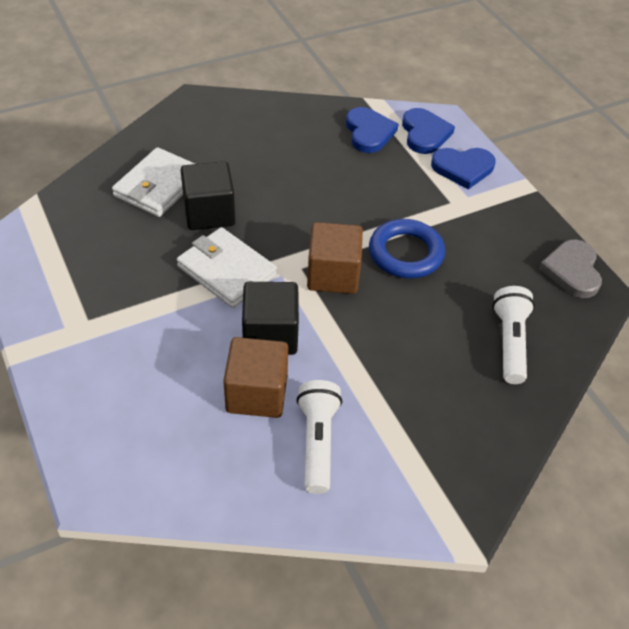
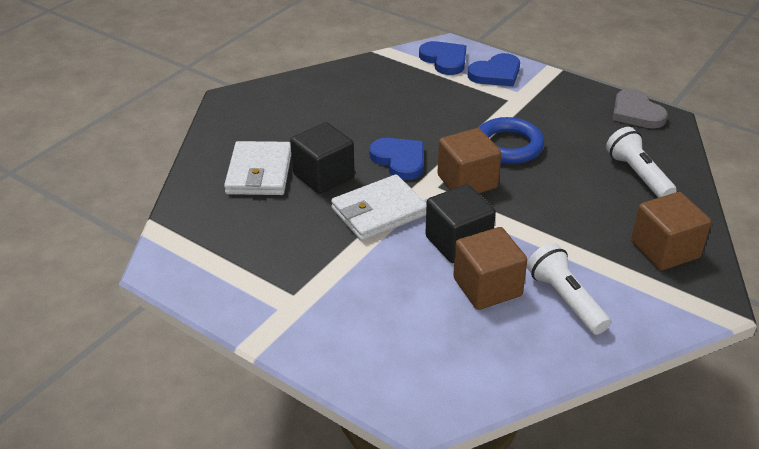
camera: 25 degrees left, 10 degrees down
white wallet [177,227,277,308] -> white wallet turned 45 degrees counterclockwise [331,175,426,241]
blue heart [346,107,399,153] -> blue heart moved to [369,138,424,180]
none -> brown cube [631,192,711,271]

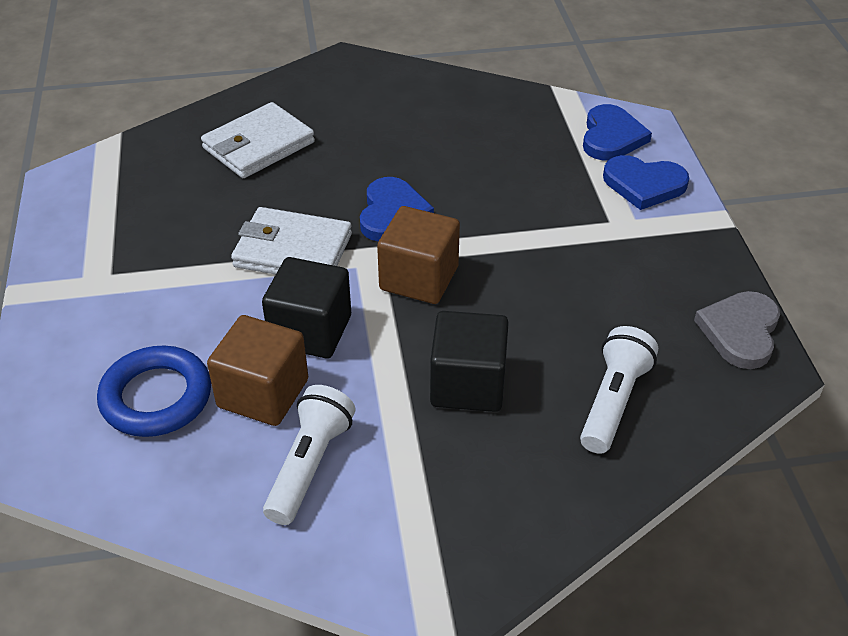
camera: 45 degrees right, 5 degrees up
black cube [290,122,355,194] -> black cube moved to [430,311,509,412]
blue ring [479,117,544,164] -> blue ring moved to [97,346,211,437]
brown cube [631,192,711,271] -> none

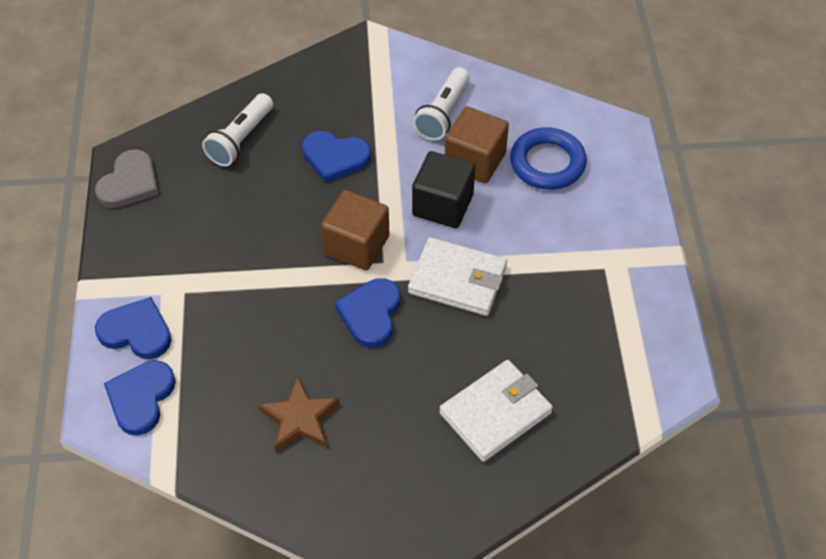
camera: 175 degrees left, 10 degrees up
black cube [430,311,509,412] -> blue heart [302,131,371,183]
none -> brown star [258,376,340,452]

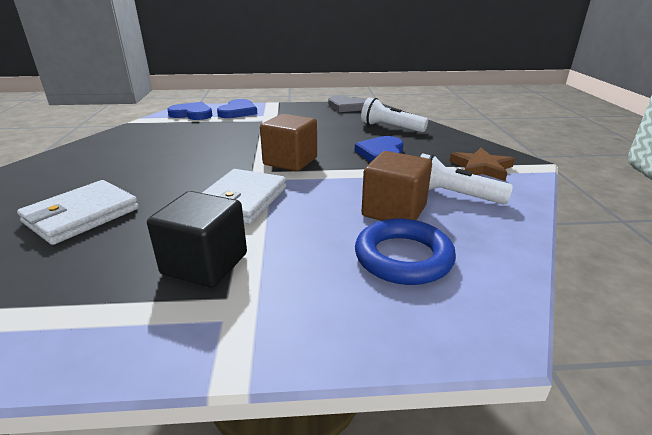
camera: 90 degrees right, 25 degrees down
brown star [258,376,340,452] -> brown star moved to [449,148,515,181]
blue heart [335,278,400,348] -> none
black cube [412,151,475,228] -> black cube moved to [147,191,247,288]
white wallet [439,360,553,462] -> white wallet turned 75 degrees clockwise [17,180,139,245]

